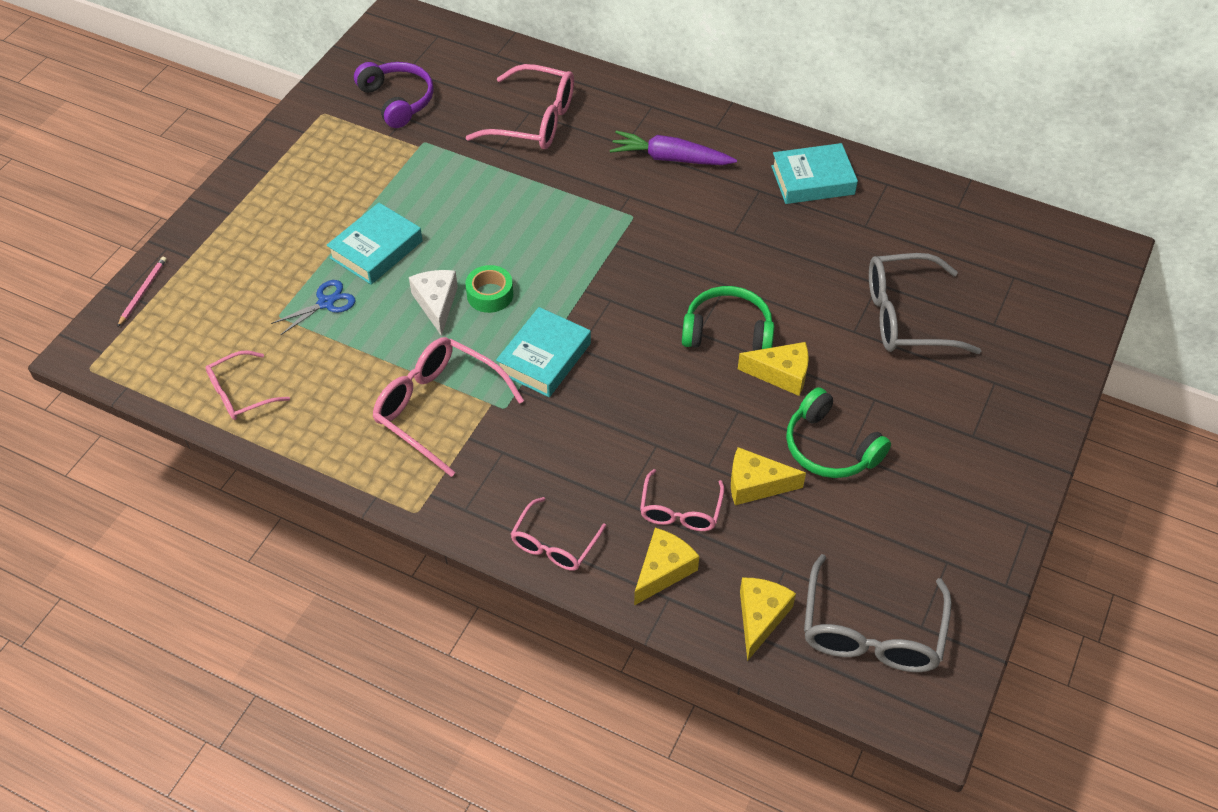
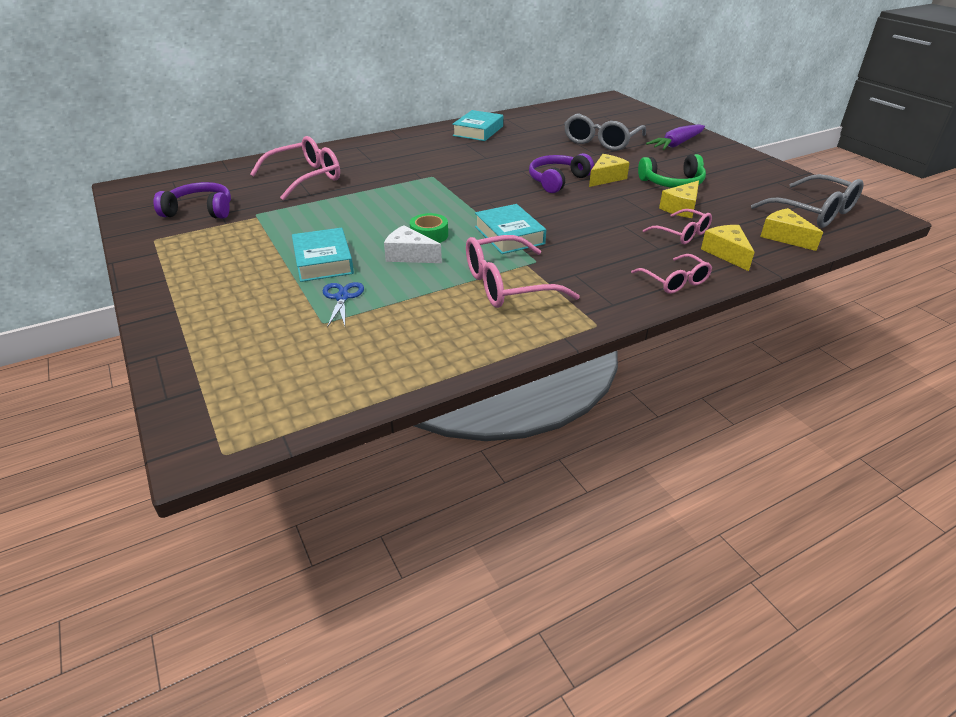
camera: 55 degrees left, 15 degrees down
pink pencil [117,257,167,327] -> none
pink glasses [205,350,290,420] -> none
purple carrot [610,131,737,165] -> purple carrot moved to [646,124,705,150]
green headphones [682,286,774,351] -> purple headphones [529,153,594,193]

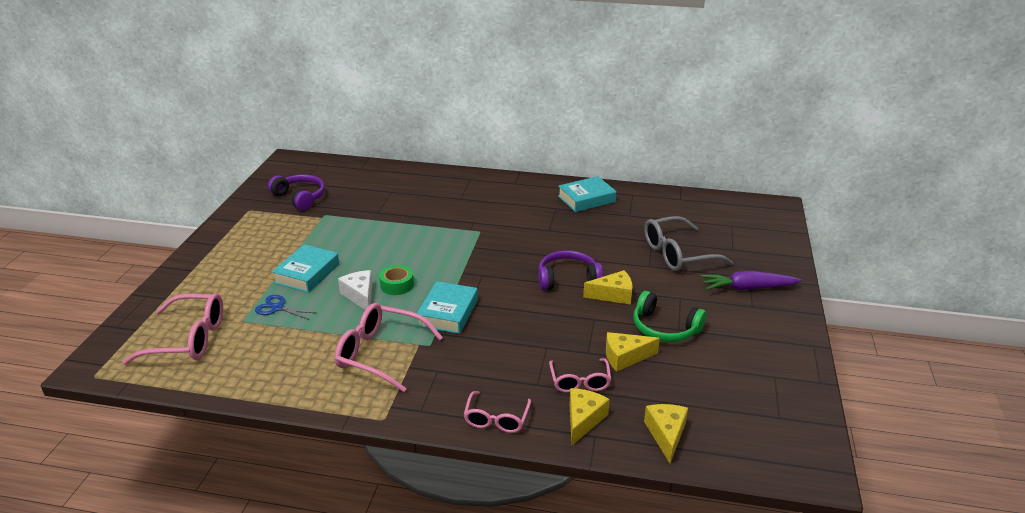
camera: 40 degrees right, 5 degrees down
pink glasses [250,136,340,200] -> pink glasses moved to [123,293,223,365]
blue scissors [323,282,364,328] -> blue scissors turned 105 degrees counterclockwise [255,295,316,320]
grey glasses [751,174,864,228] -> none

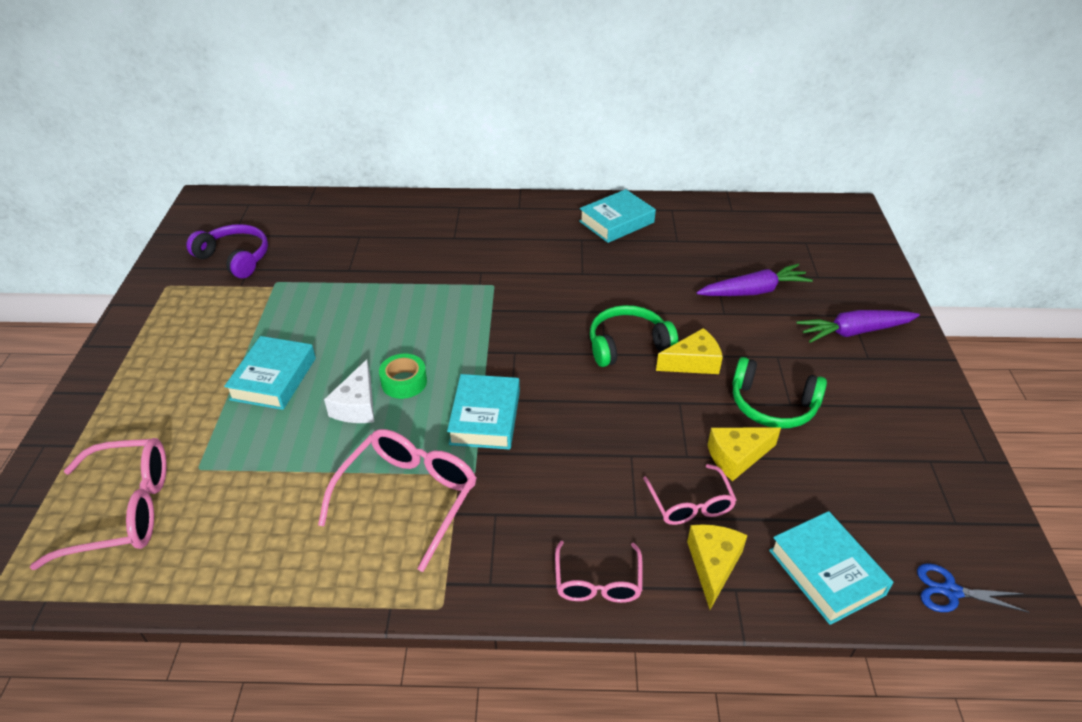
camera: 10 degrees left, 10 degrees up
blue scissors [255,295,316,320] -> blue scissors moved to [917,563,1030,613]
pink glasses [335,303,443,392] -> pink glasses turned 105 degrees clockwise [318,429,476,572]
white cheese [338,270,373,310] -> white cheese turned 135 degrees counterclockwise [324,359,374,423]
purple headphones [538,251,603,290] -> green headphones [590,305,678,367]
grey glasses [644,216,734,271] -> purple carrot [696,264,813,296]
yellow cheese [644,404,688,463] -> turquoise book [769,511,894,625]

